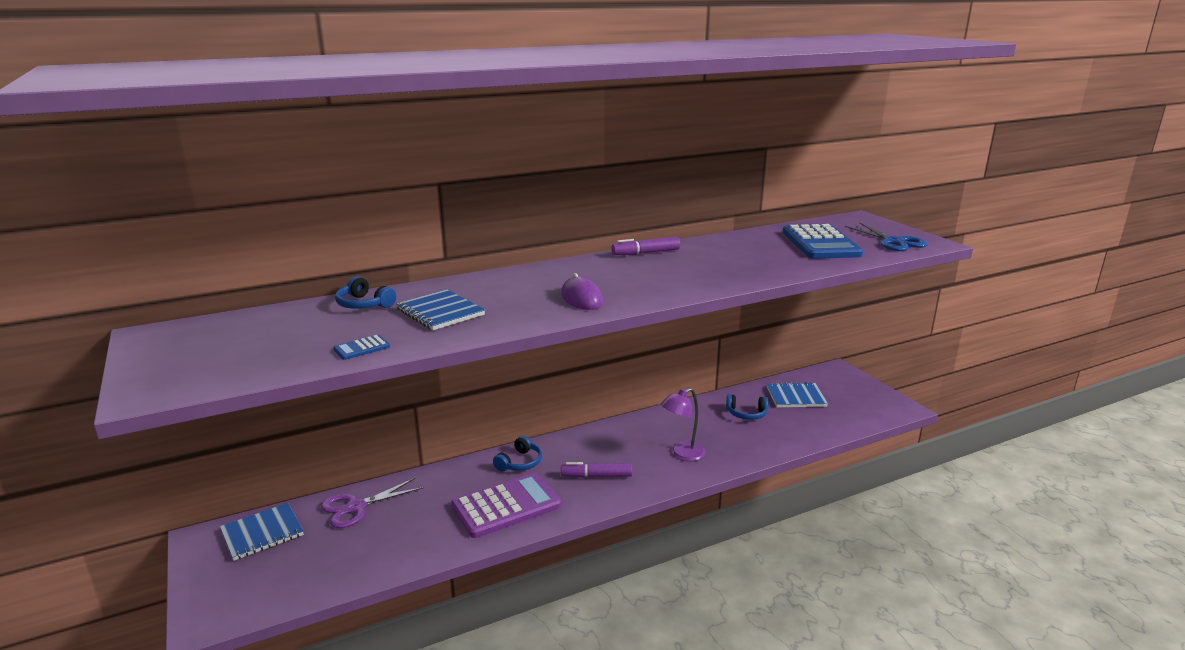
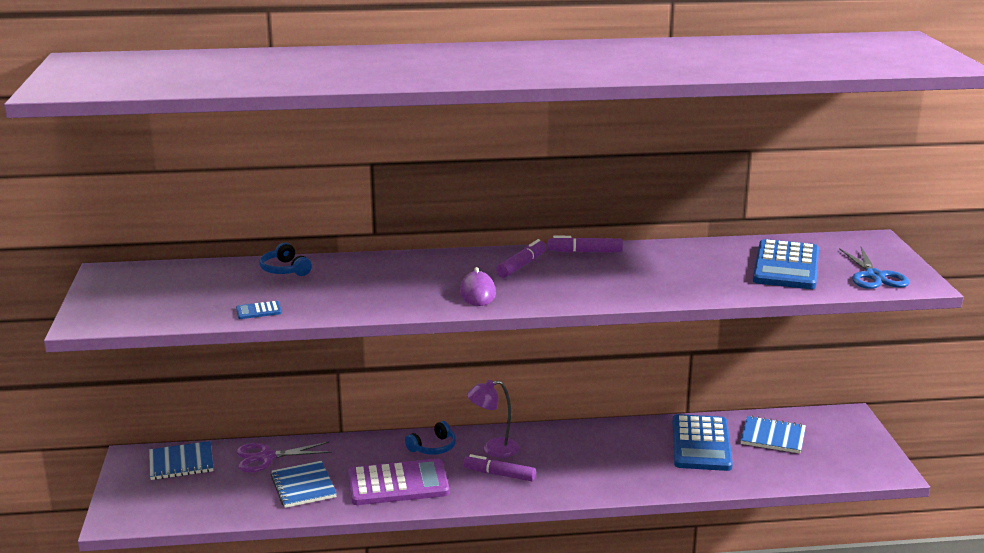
camera: 20 degrees right, 0 degrees up
blue notebook [396,289,485,330] -> blue notebook moved to [271,461,337,508]
purple lamp [661,388,706,461] -> purple lamp moved to [467,380,519,458]
blue headphones [726,394,768,420] -> blue calculator [673,414,733,471]
none -> purple marker [496,239,546,278]

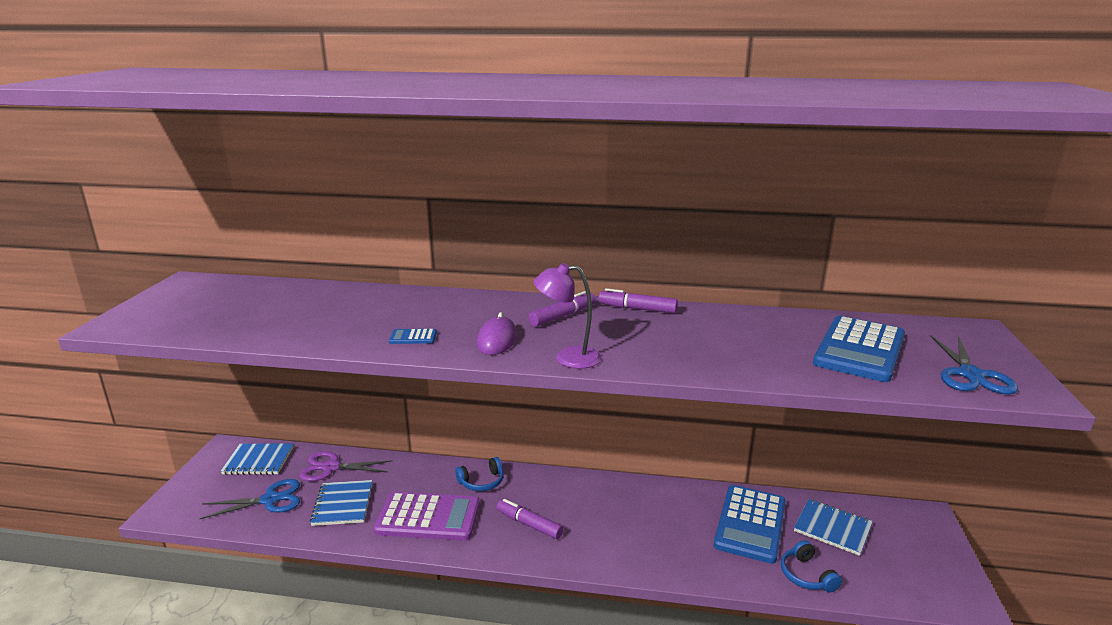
camera: 15 degrees right, 0 degrees up
blue calculator [236,301,282,319] -> blue calculator moved to [389,329,437,344]
blue headphones [260,243,312,276] -> blue headphones moved to [781,540,842,592]
purple lamp [467,380,519,458] -> purple lamp moved to [534,263,601,369]
none -> blue scissors [199,479,300,519]

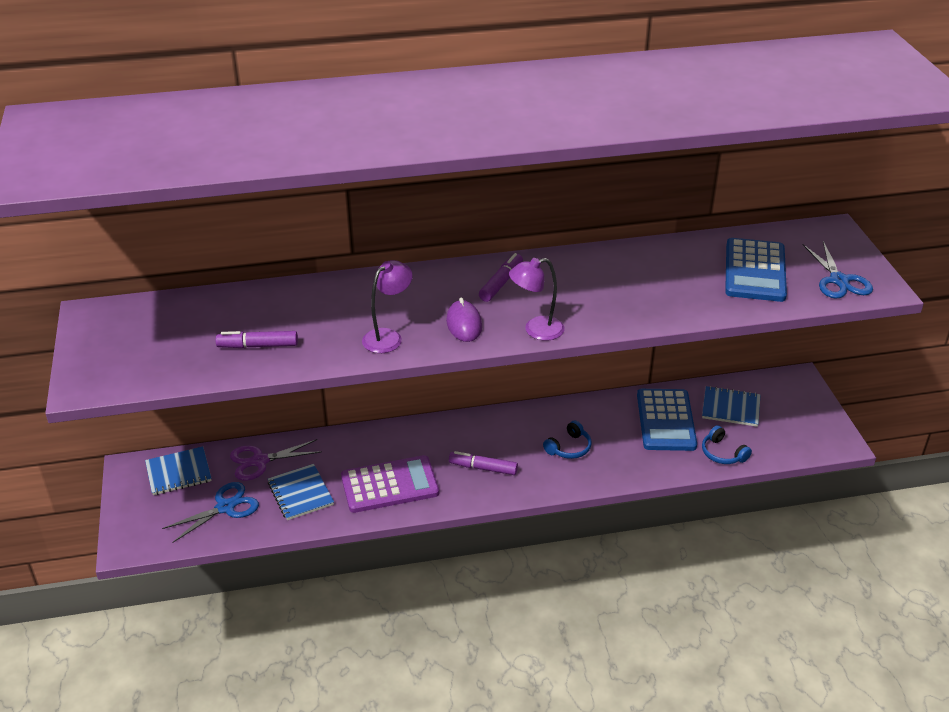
camera: 20 degrees left, 15 degrees up
blue calculator [389,329,437,344] -> purple lamp [362,260,412,353]
blue headphones [455,457,504,491] -> blue headphones moved to [543,421,592,459]
purple marker [598,288,678,313] -> purple marker moved to [216,331,298,348]

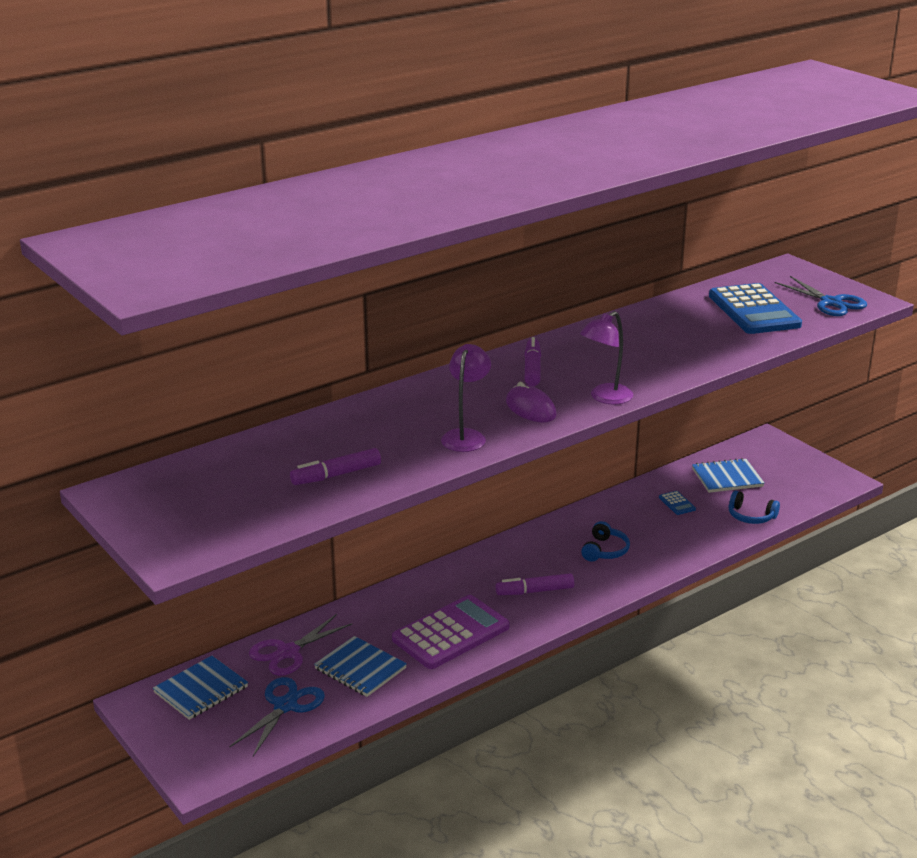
camera: 25 degrees left, 10 degrees down
blue calculator [637,389,697,451] -> blue calculator [659,491,696,515], size x0.40

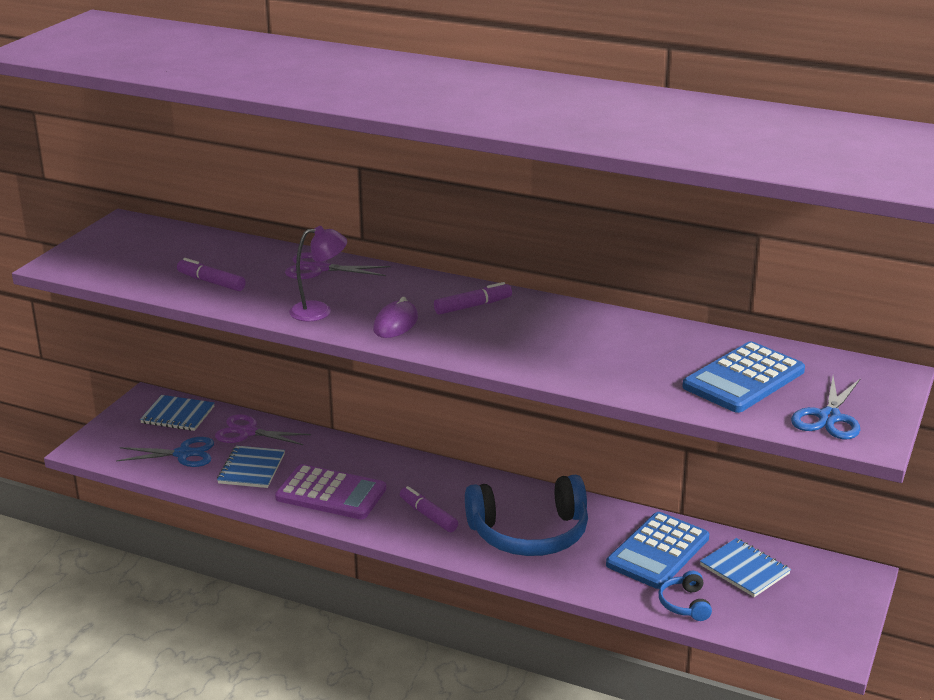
camera: 60 degrees right, 0 degrees up
purple lamp [580,311,633,405] -> none
blue headphones [581,521,630,562] -> blue headphones [465,475,588,556], size x2.27
blue calculator [659,491,696,515] -> blue calculator [606,512,709,589], size x2.50
none -> purple scissors [285,252,390,279]

